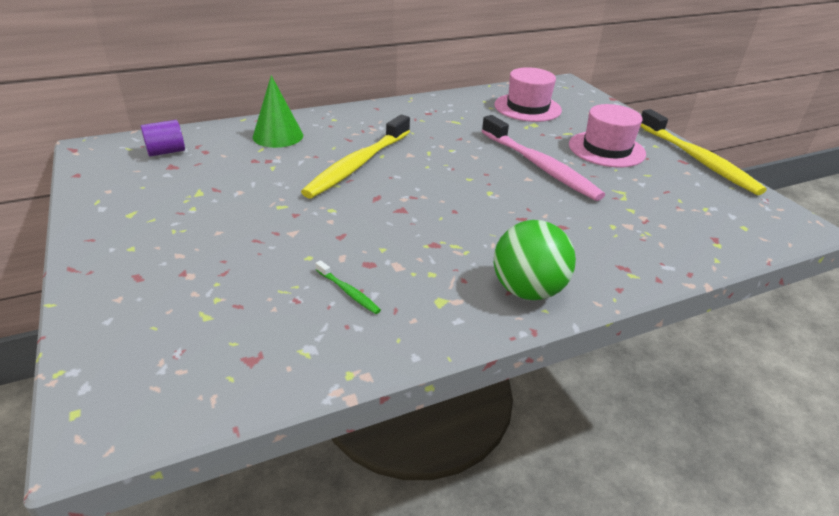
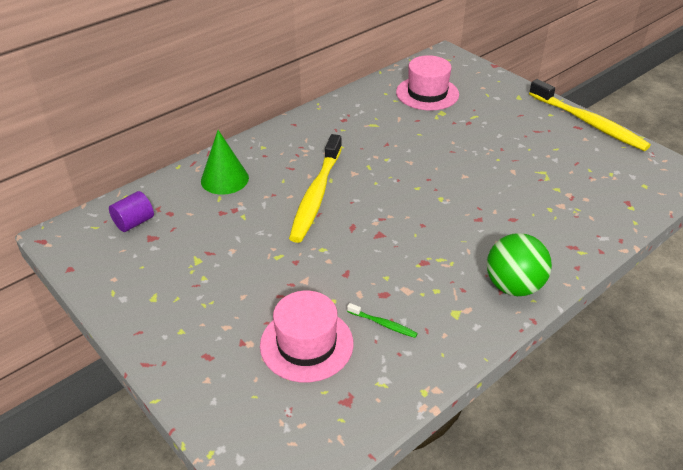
camera: 15 degrees left, 5 degrees up
pink toothbrush [482,115,605,201] -> none
pink hat [569,104,646,167] -> pink hat moved to [260,291,354,382]

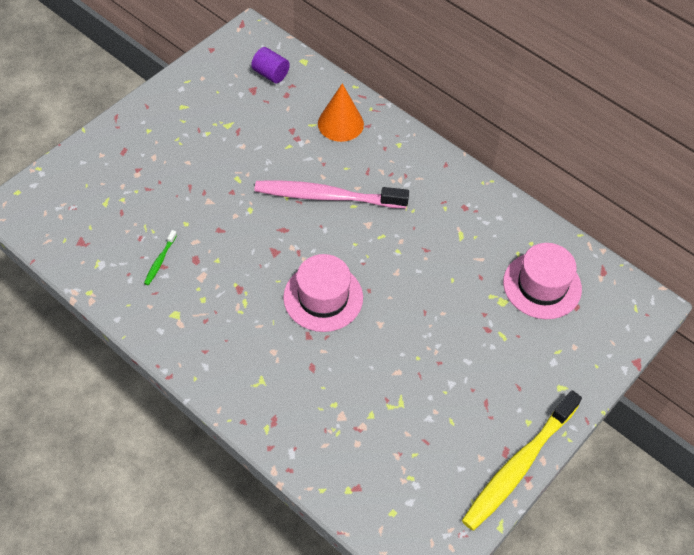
camera: 80 degrees right, 15 degrees up
green cone [201,130,249,195] -> orange cone [318,83,364,142]
pink hat [260,291,354,382] -> pink hat moved to [283,254,363,332]
yellow toothbrush [289,134,342,243] -> pink toothbrush [254,180,409,208]
green ball [487,233,552,296] -> none

